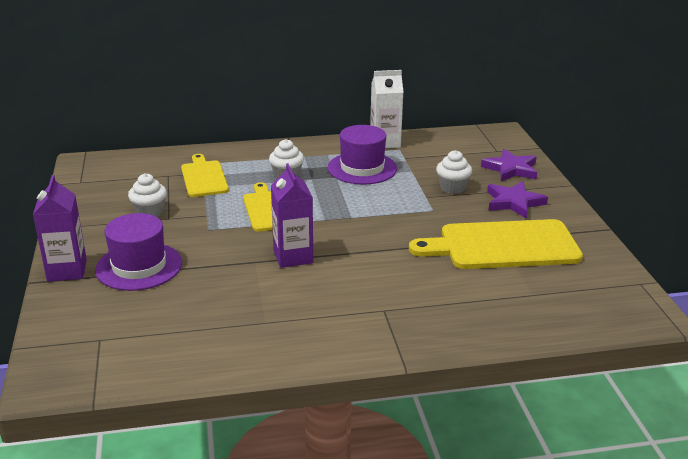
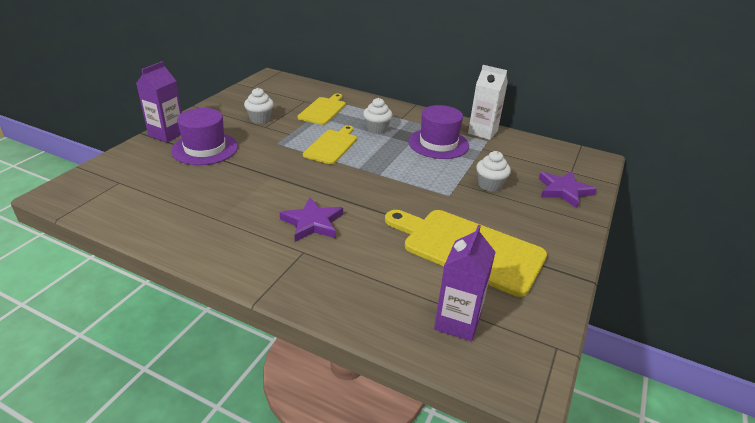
camera: 35 degrees right, 5 degrees up
purple carton [271,163,313,268] -> purple carton moved to [434,225,495,342]
purple star [487,181,548,219] -> purple star moved to [280,197,343,242]

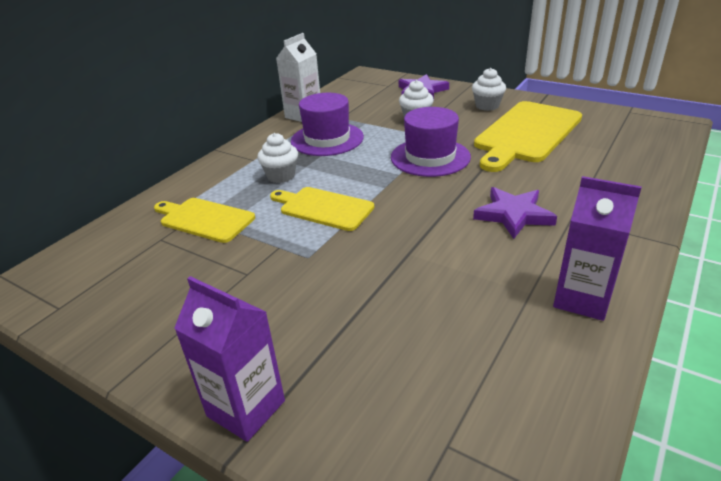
camera: 80 degrees left, 0 degrees up
purple hat [171,108,238,165] -> purple hat moved to [391,107,471,177]
white cupcake [244,88,274,124] -> white cupcake moved to [472,68,506,111]
purple carton [434,225,495,342] -> purple carton moved to [553,176,642,321]

